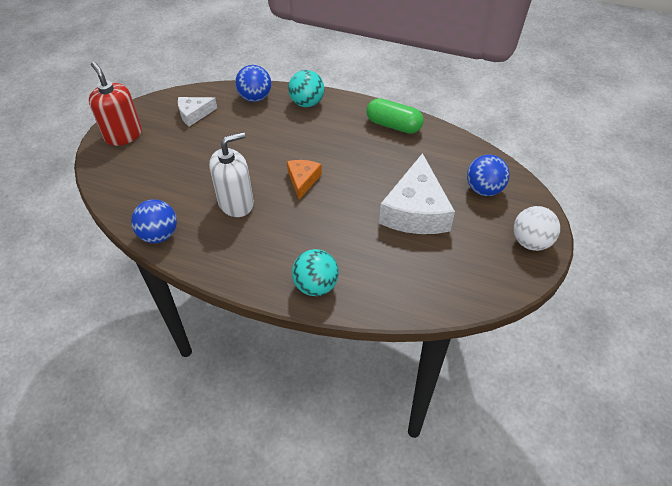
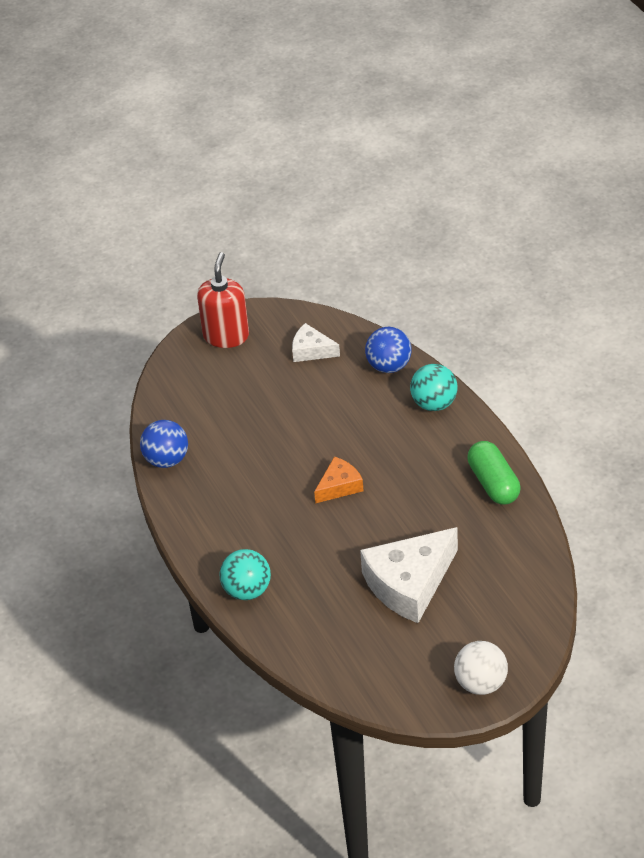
camera: 45 degrees right, 5 degrees down
white soap dispenser [209,132,254,217] -> none
blue ball [467,155,510,196] -> none

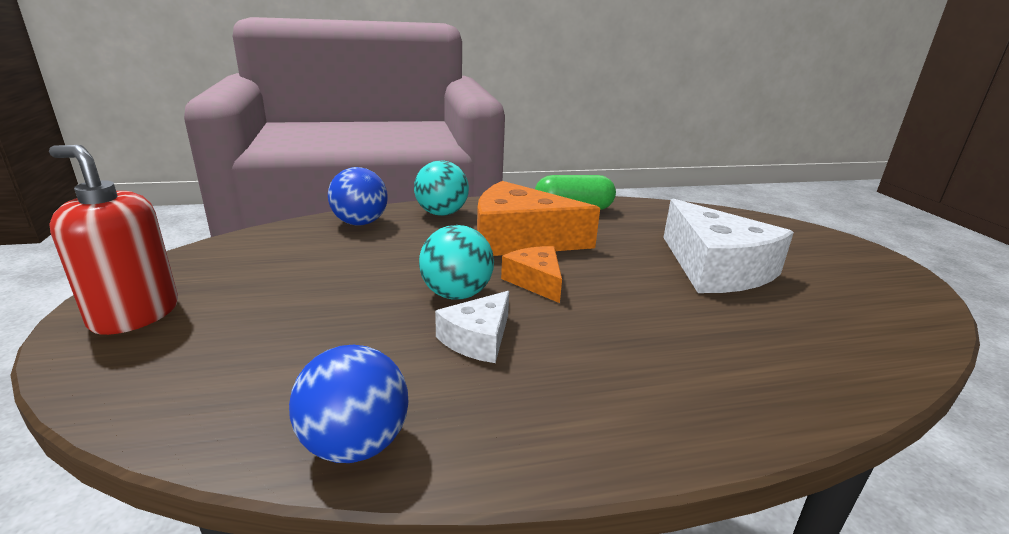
camera: 80 degrees left, 20 degrees down
turquoise ball [220,549,271,600] -> turquoise ball moved to [419,225,494,300]
white cheese [292,323,340,362] -> white cheese moved to [435,291,509,363]
white ball [454,641,508,695] -> none
none -> orange cheese [477,181,600,256]

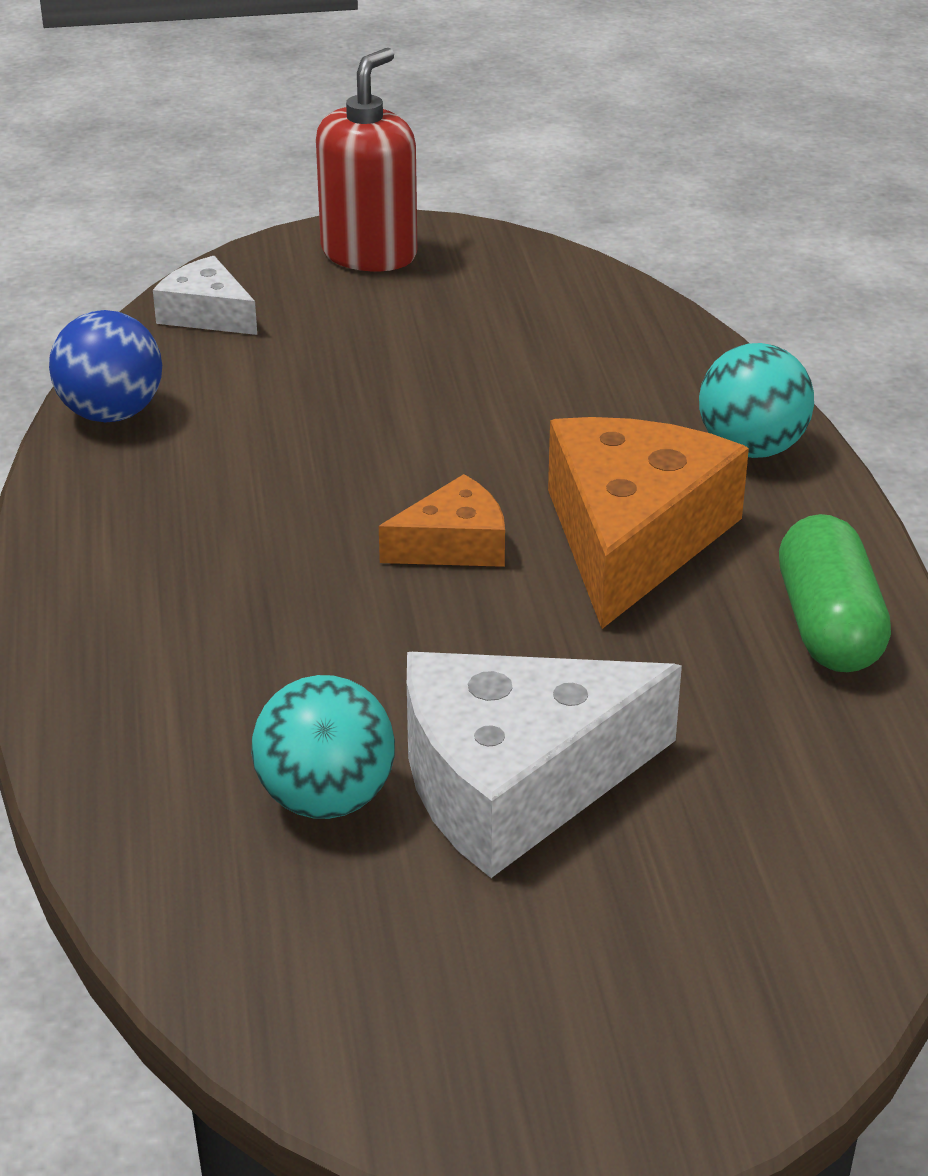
camera: 95 degrees right, 10 degrees up
blue ball [328,167,388,225] -> none
turquoise ball [419,225,494,300] -> turquoise ball moved to [251,675,395,819]
white cheese [435,291,509,363] -> white cheese moved to [153,256,257,335]

